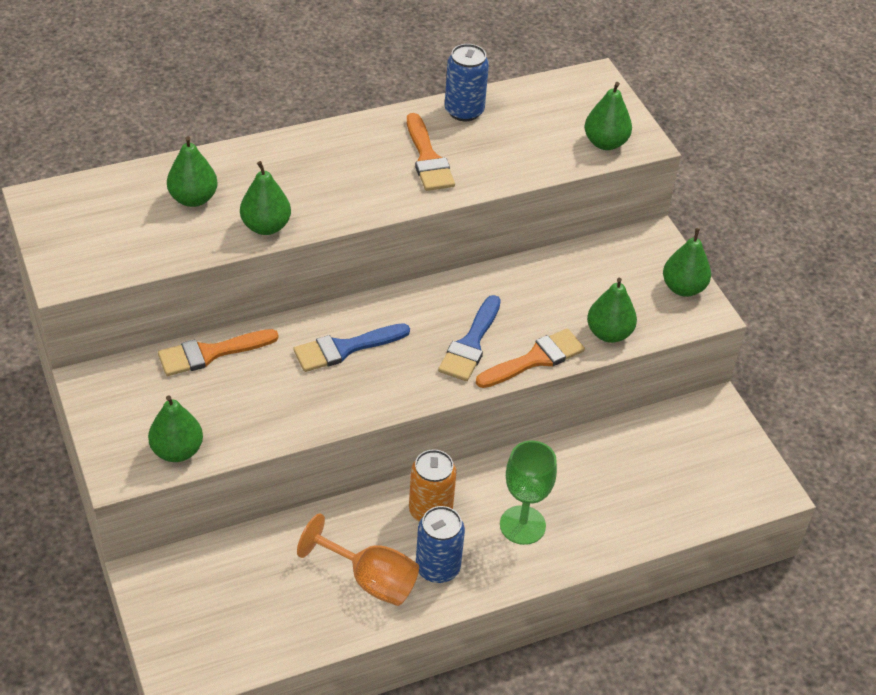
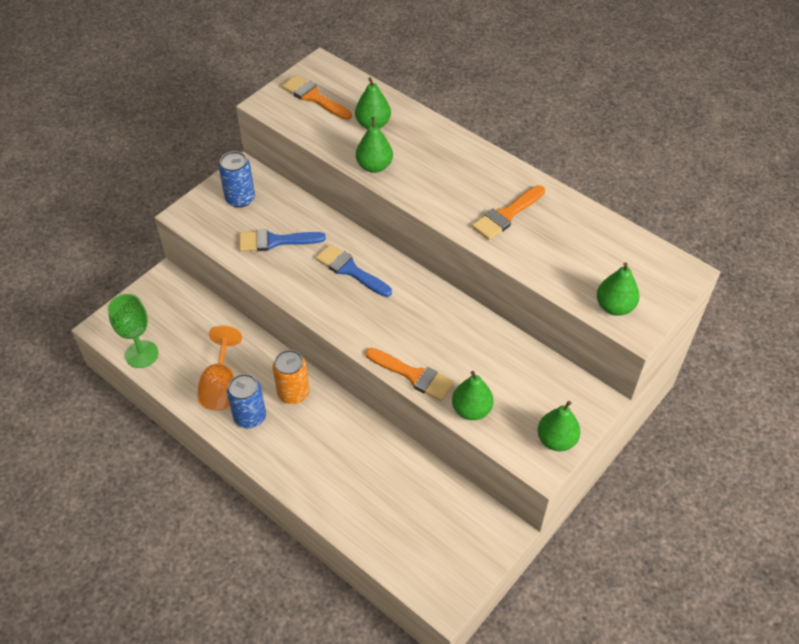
camera: 65 degrees right, 5 degrees up
green pear [148,395,203,462] -> none
orange brush [158,329,279,376] -> orange brush moved to [282,75,352,120]
blue brush [438,295,501,381] -> blue brush moved to [239,229,326,252]
blue can [445,44,489,121] -> blue can moved to [219,151,255,208]
green goblet [500,441,557,545] -> green goblet moved to [108,294,159,368]

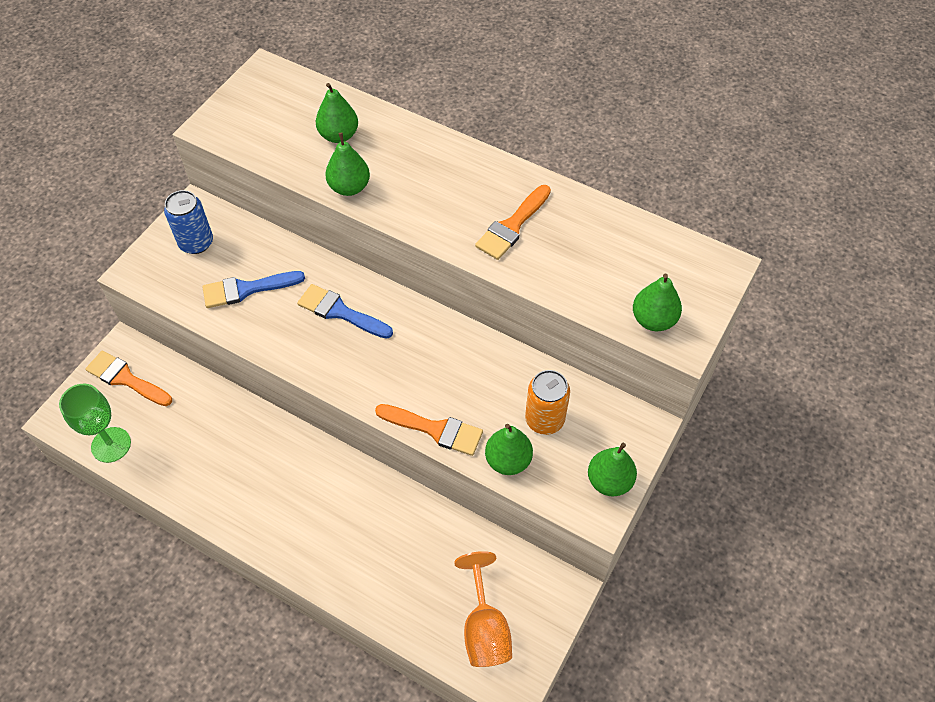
camera: 10 degrees left, 5 degrees up
orange goblet [198,325,242,410] -> orange goblet moved to [454,551,512,667]
blue can [227,374,266,429] -> none
orange can [273,350,309,404] -> orange can moved to [525,370,570,435]
orange brush [282,75,352,120] -> orange brush moved to [85,351,172,406]

